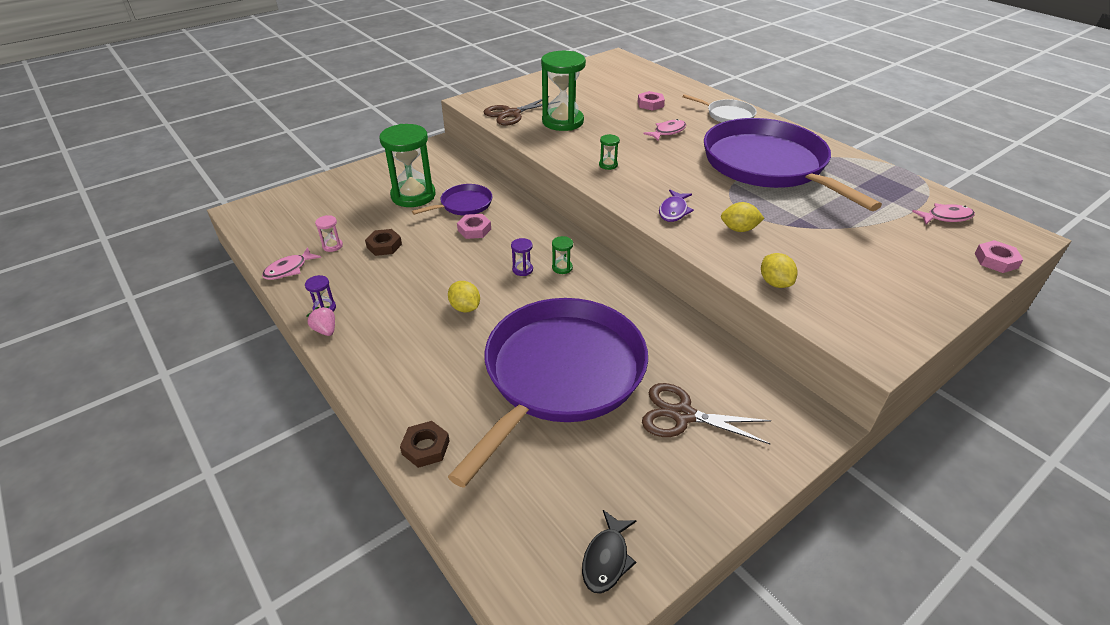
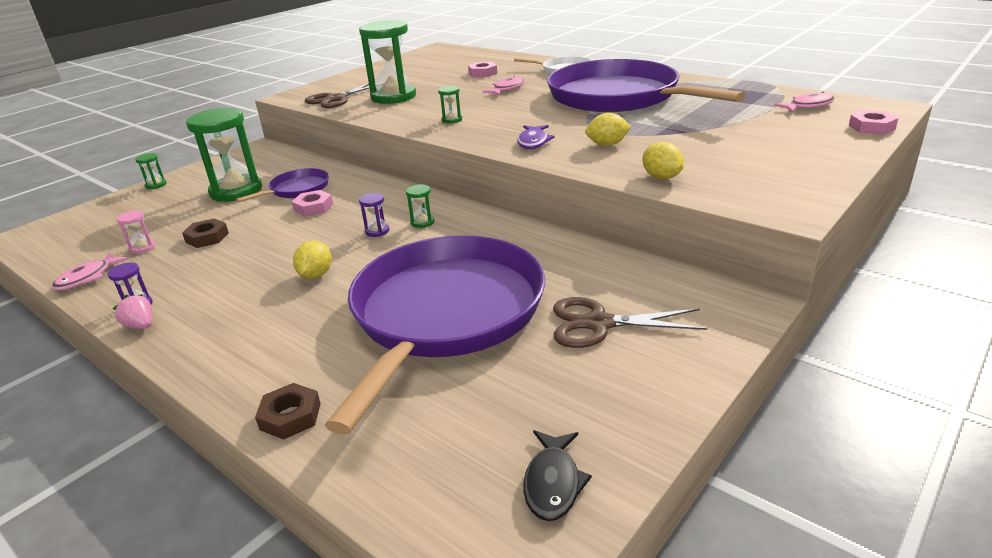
camera: 10 degrees left, 10 degrees down
yellow lemon [448,281,480,313] -> yellow lemon turned 60 degrees clockwise [293,240,332,279]
none -> green hourglass [135,153,167,189]

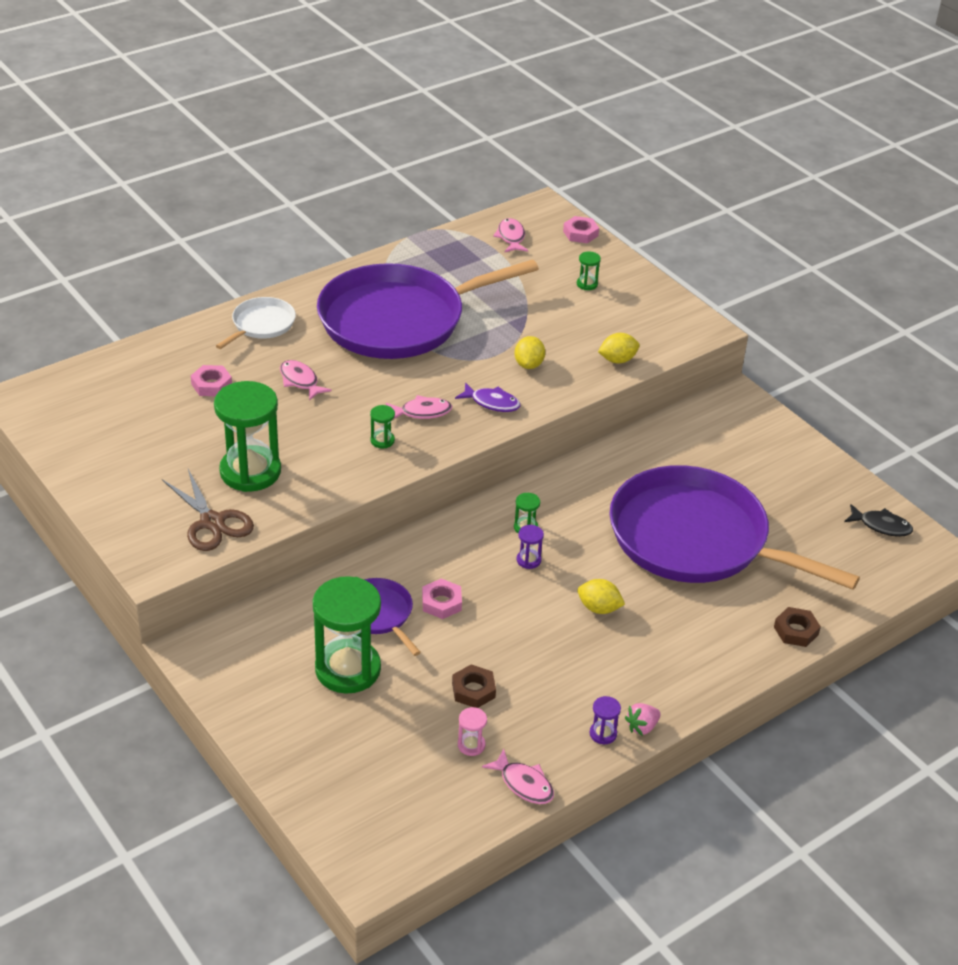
camera: 80 degrees left, 10 degrees up
green hourglass [135,153,167,189] -> green hourglass moved to [577,252,601,290]
brown scissors [553,297,707,348] -> none
none -> pink fish [386,395,452,419]

